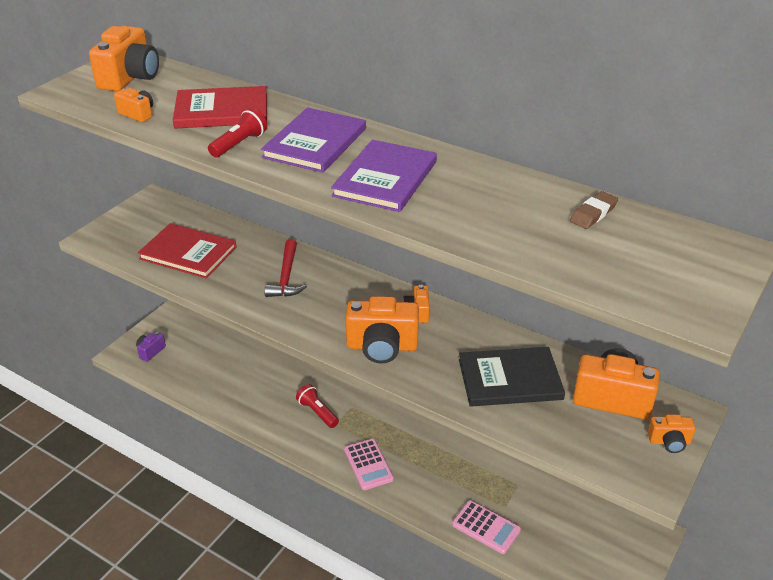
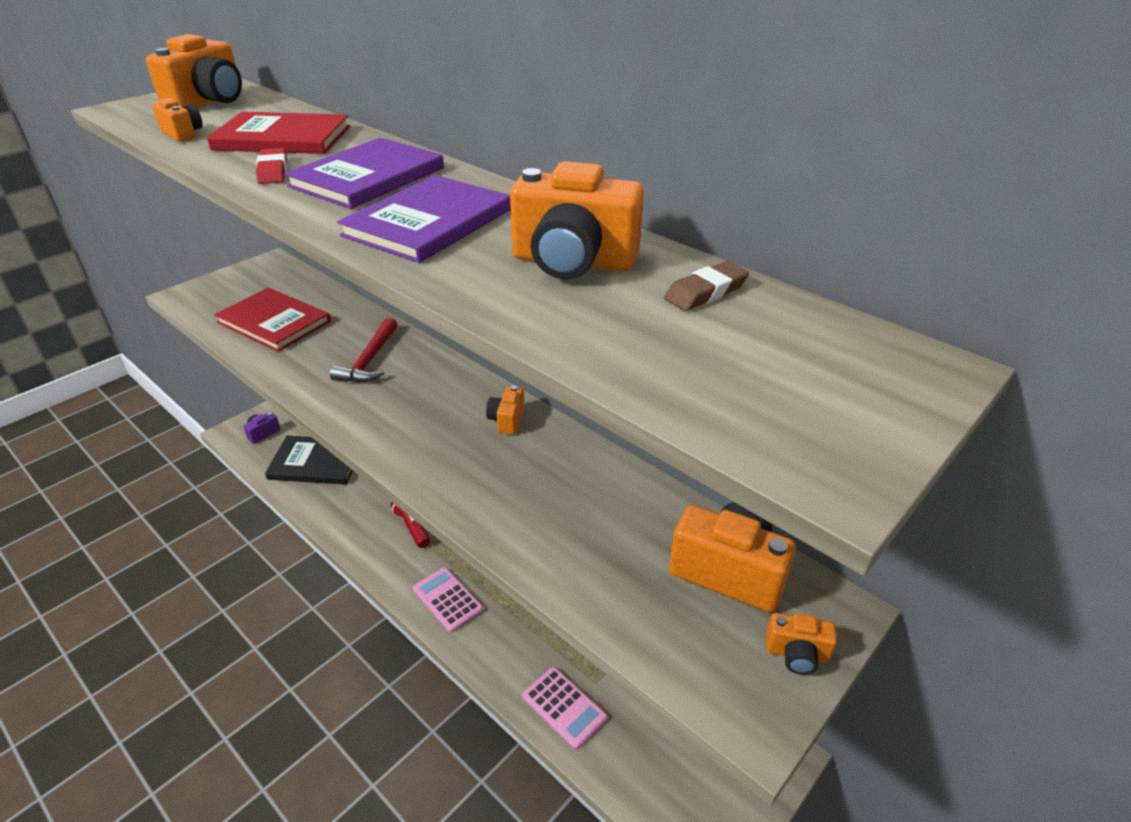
camera: 10 degrees right, 0 degrees up
red flashlight [208,108,267,157] -> red eraser [256,148,287,184]
pink calculator [344,439,394,490] -> pink calculator turned 150 degrees clockwise [413,567,483,633]
orange camera [346,296,419,363] -> orange camera moved to [510,161,644,279]
black book [459,347,565,407] -> black book moved to [265,436,353,485]

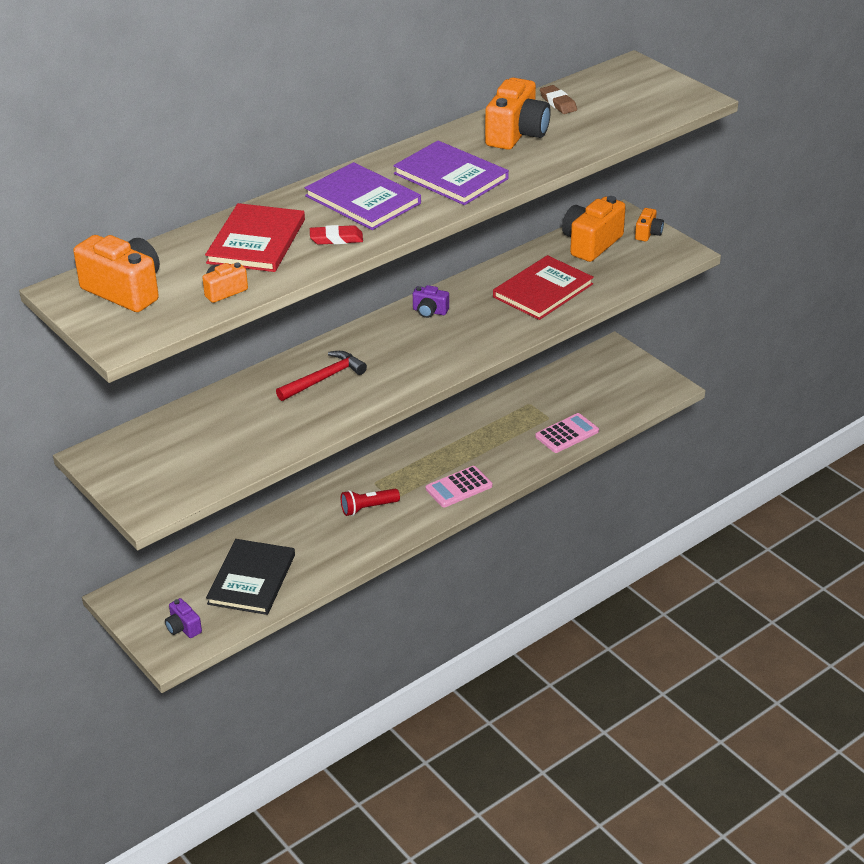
camera: 80 degrees left, 0 degrees up
red book [214,288,331,352] -> red book moved to [493,255,594,320]
red hammer [330,318,398,383] -> red hammer turned 60 degrees counterclockwise [276,351,367,401]
orange camera [486,385,525,435] -> purple camera [413,285,449,318]

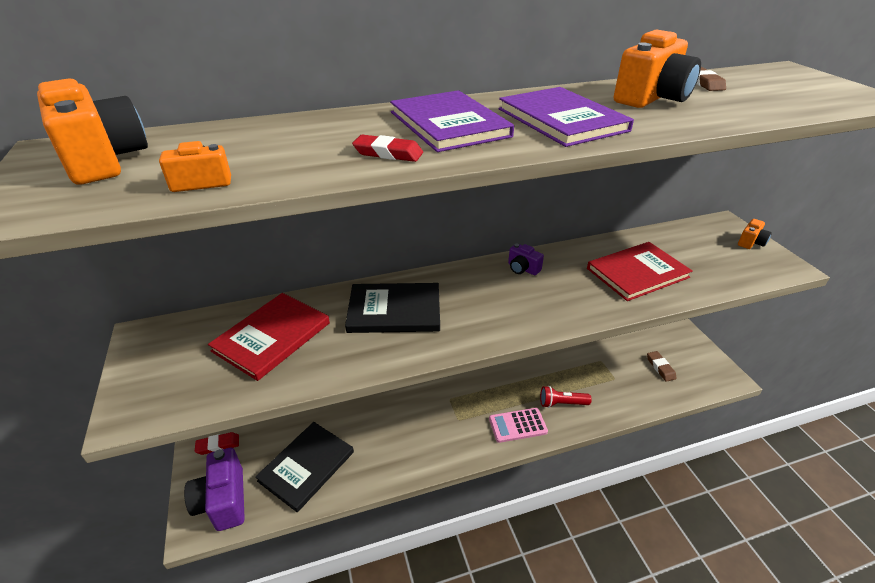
camera: 20 degrees right, 0 degrees up
purple camera [165,598,202,638] -> purple camera [184,448,245,531], size x1.95
red book [205,203,305,272] -> red book moved to [208,293,330,381]
red hammer [276,351,367,401] -> black book [345,283,440,333]
red flashlight [341,489,400,516] -> red flashlight moved to [540,386,592,408]
pink calculator [535,413,599,453] -> none
orange camera [562,196,626,262] -> none
none -> red eraser [195,432,239,455]
none -> brown eraser [647,351,677,382]

